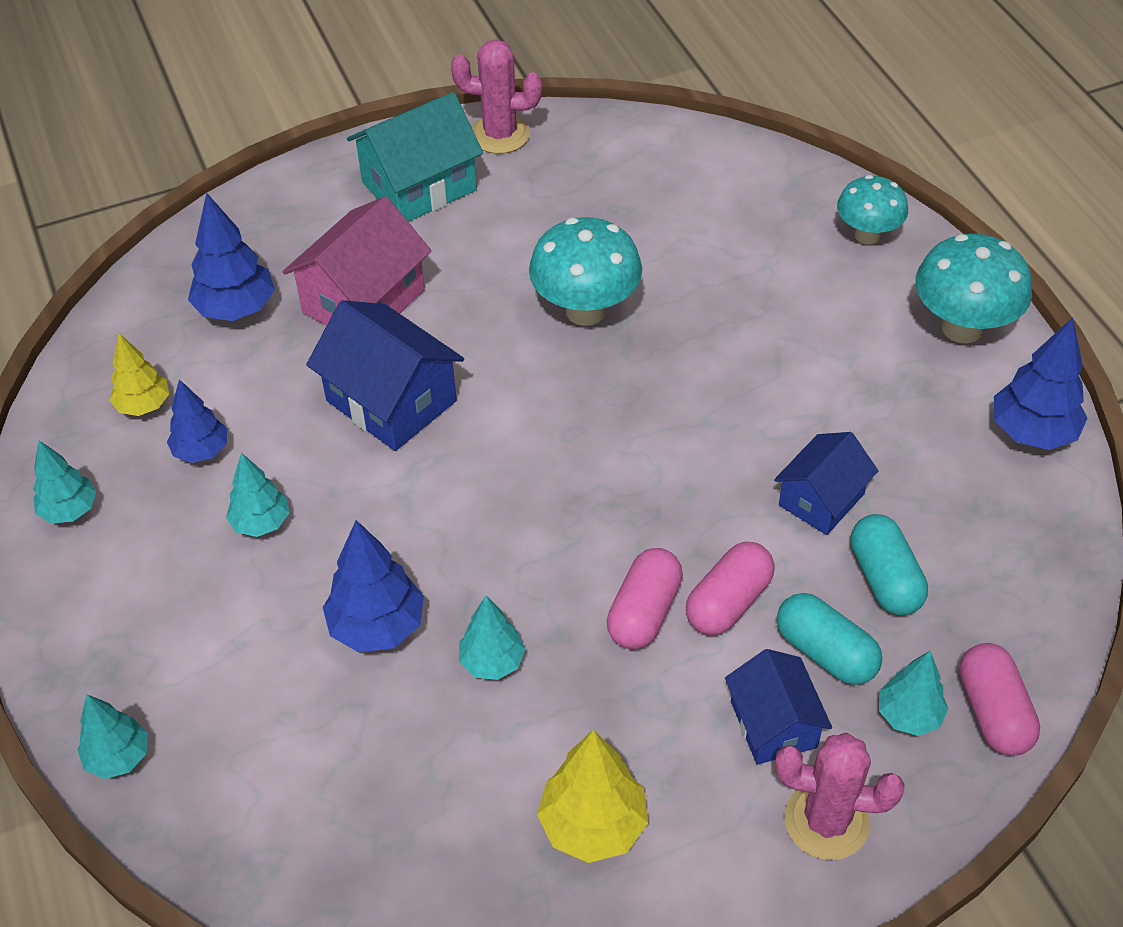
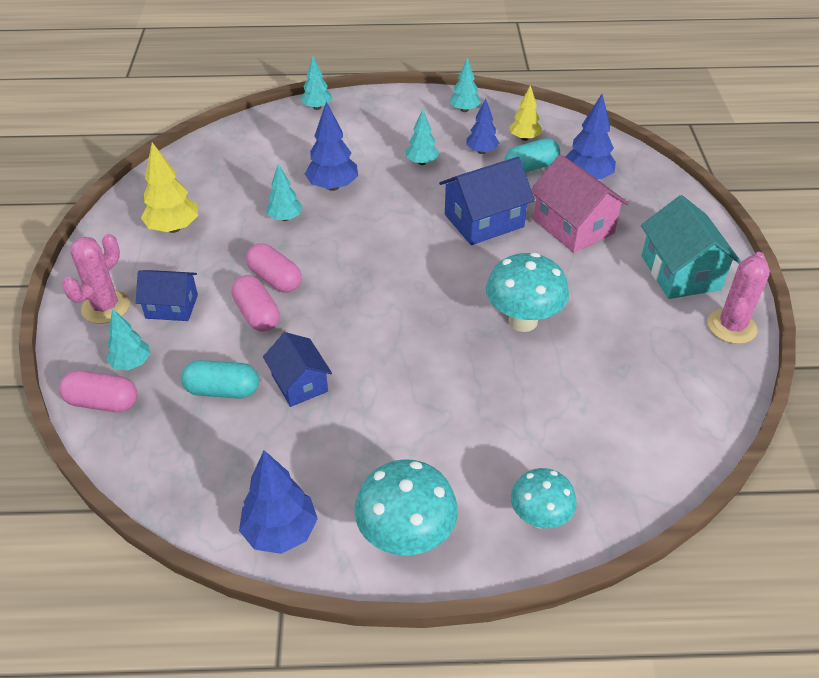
camera: 110 degrees right, 5 degrees down
turquoise capsule [777,593,882,685] -> turquoise capsule moved to [504,138,560,173]

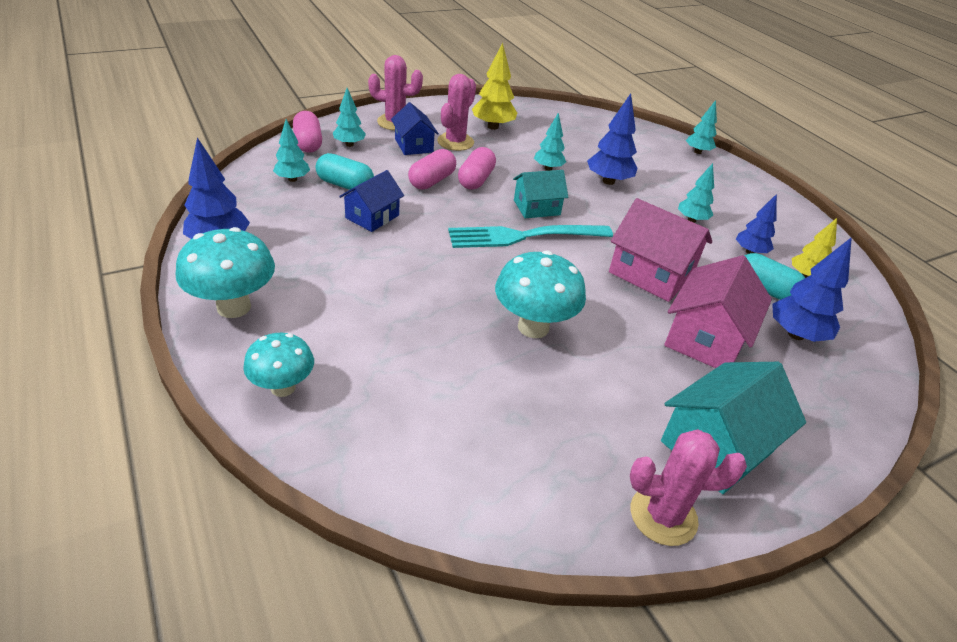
camera: 60 degrees right, 5 degrees down
turquoise capsule [181,360,259,399] -> turquoise capsule turned 45 degrees counterclockwise [316,153,374,190]
blue house [439,157,535,245] -> pink house [609,198,712,302]
turquoise tree [449,57,481,112] -> turquoise tree moved to [273,119,310,182]
none -> pink cactus [437,74,476,151]
none -> turquoise fork [448,225,613,248]
none -> turquoise house [513,170,568,218]

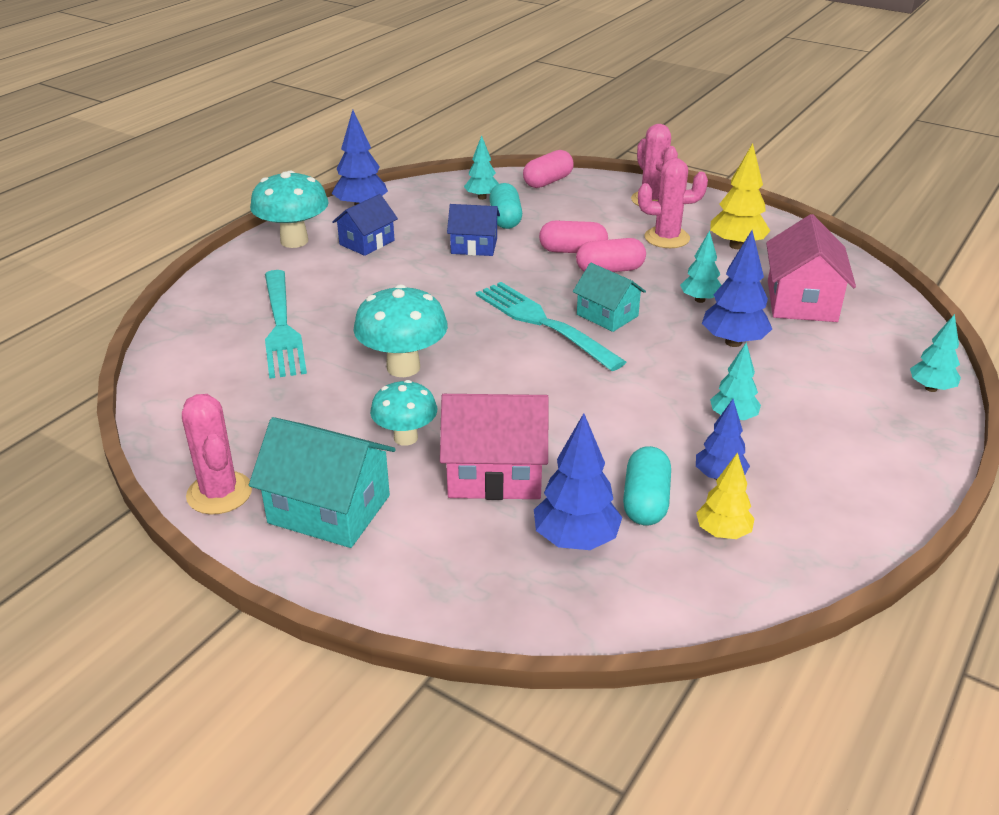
camera: 65 degrees right, 5 degrees down
turquoise mushroom [243,333,314,397] -> turquoise mushroom moved to [370,380,437,446]
turquoise tree [333,88,366,147] -> none
blue house [391,102,439,155] -> blue house moved to [332,194,398,256]
pink house [609,198,712,302] -> pink house moved to [766,214,856,322]
none -> turquoise fork [265,270,307,379]

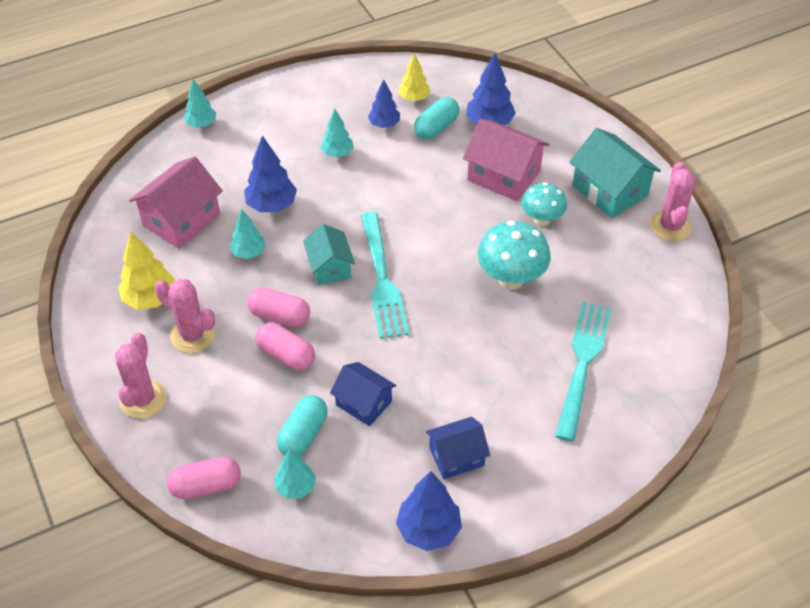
camera: 150 degrees left, 15 degrees up
turquoise mushroom [250,170,329,248] -> none

